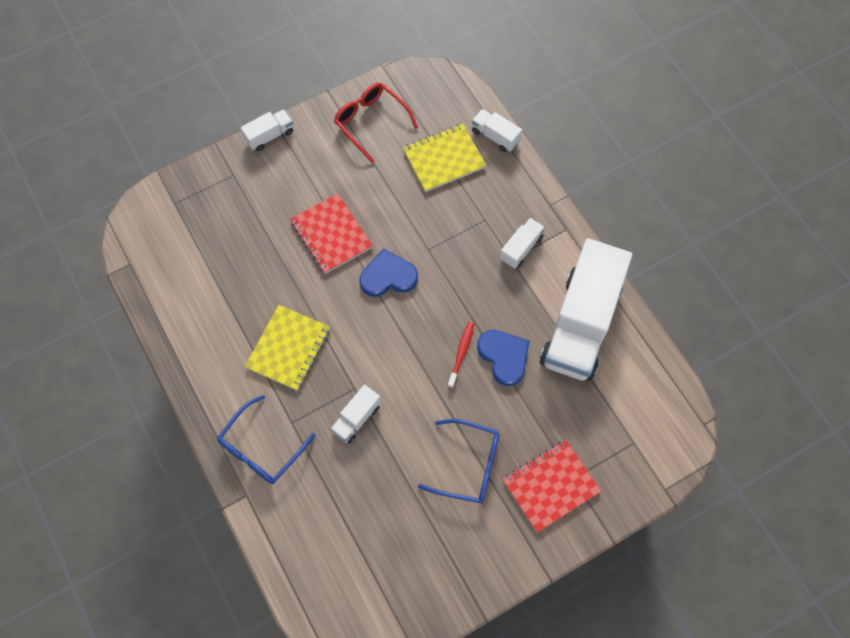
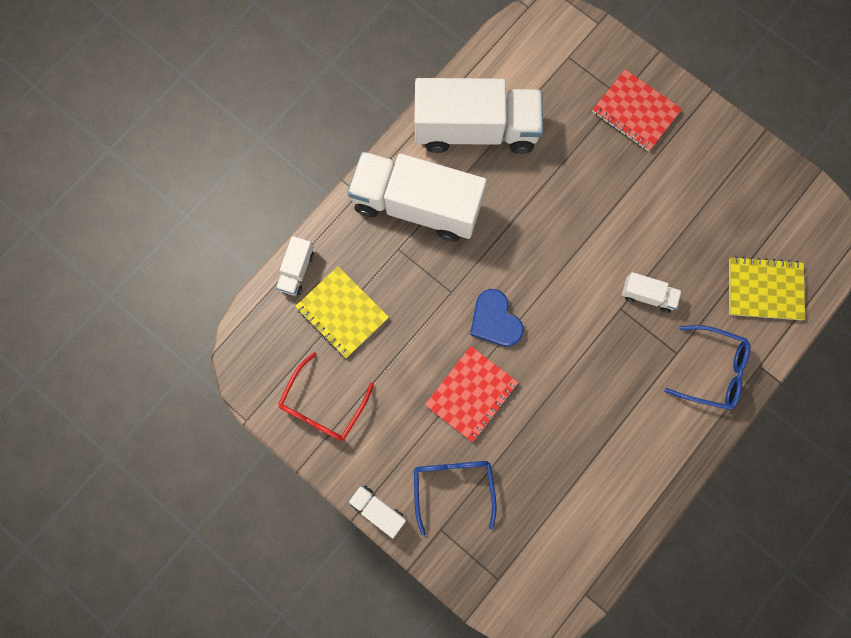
camera: 110 degrees left, 10 degrees up
yellow notebook [245,305,330,391] -> yellow notebook moved to [729,256,805,320]
blue glasses [418,419,500,503] -> blue glasses moved to [414,461,497,536]
red toothbrush [448,322,474,388] -> none
blue heart [477,330,529,386] -> none
white truck [500,218,545,269] -> white truck [348,152,487,242], size x2.38

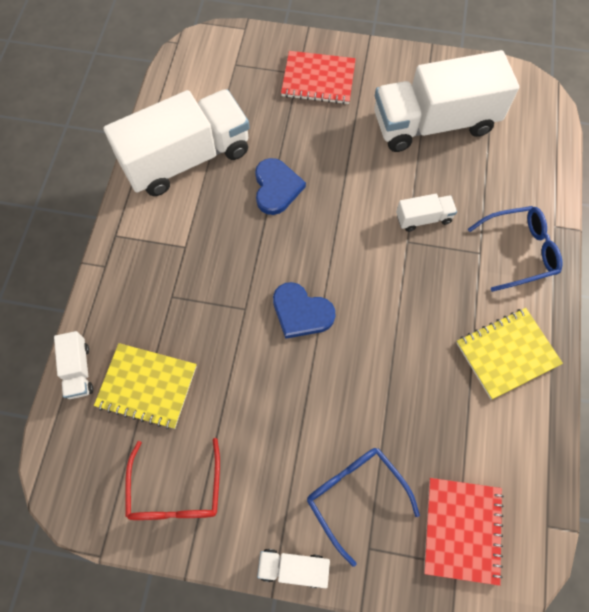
camera: 30 degrees left, 10 degrees down
white truck [348,152,487,242] -> white truck moved to [374,50,519,152]
red notebook [425,346,519,442] -> red notebook moved to [424,478,504,586]
yellow notebook [729,256,805,320] -> yellow notebook moved to [457,308,563,399]
none -> blue heart [255,158,306,215]

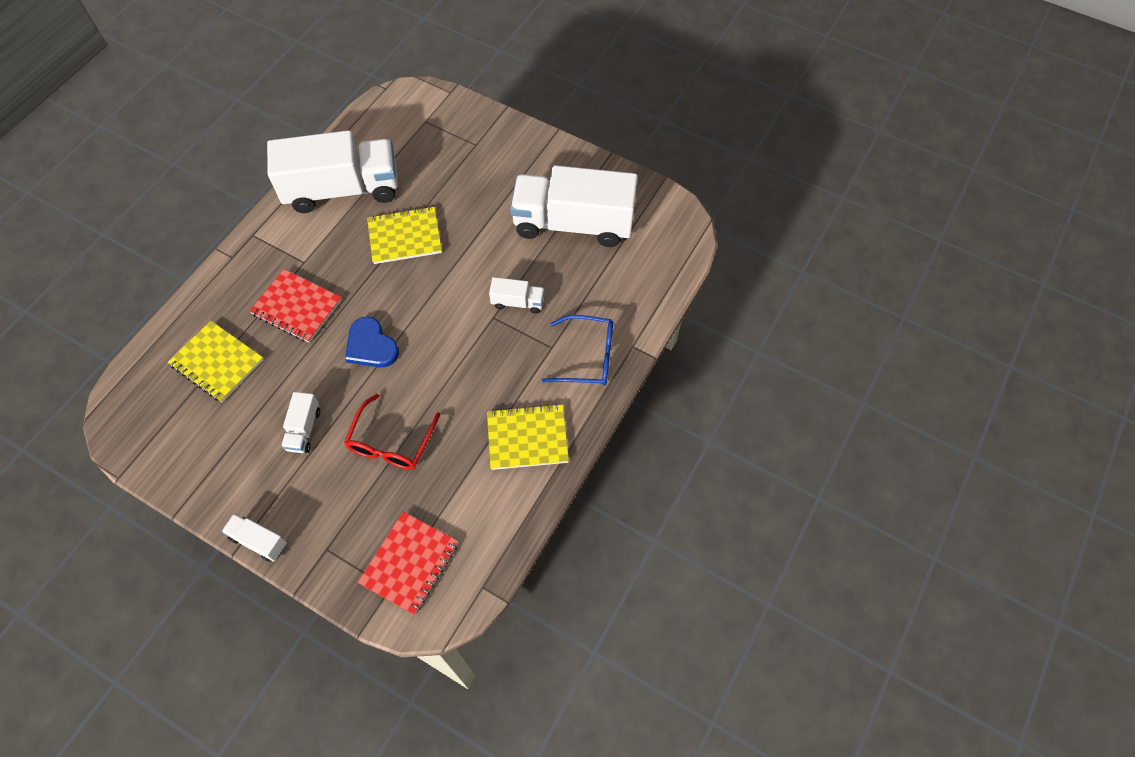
camera: 20 degrees right, 5 degrees down
white truck [54,331,93,399] -> white truck moved to [281,392,320,453]
red glasses [125,438,220,520] -> red glasses moved to [344,394,440,470]
blue heart [255,158,306,215] -> yellow notebook [367,206,442,264]
red notebook [281,51,356,104] -> red notebook moved to [249,269,342,343]
blue glasses [307,448,420,567] -> none

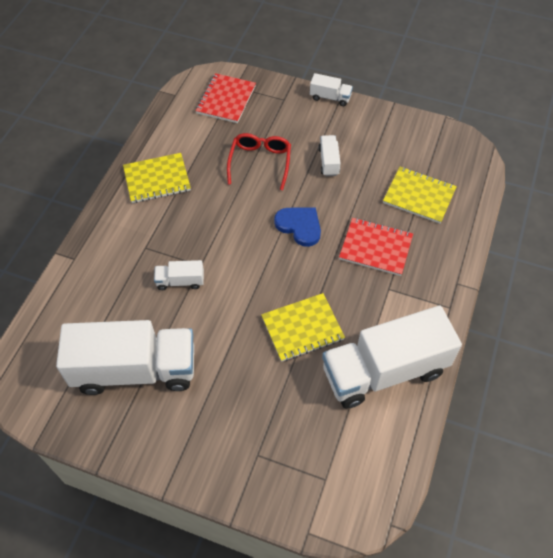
camera: 170 degrees right, 5 degrees down
blue glasses [542,315,613,385] -> none

